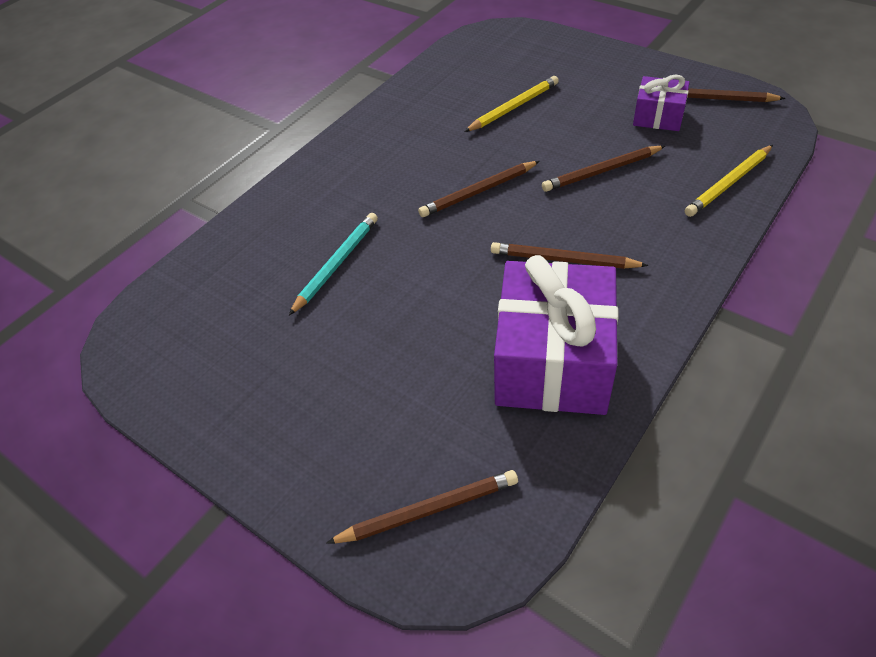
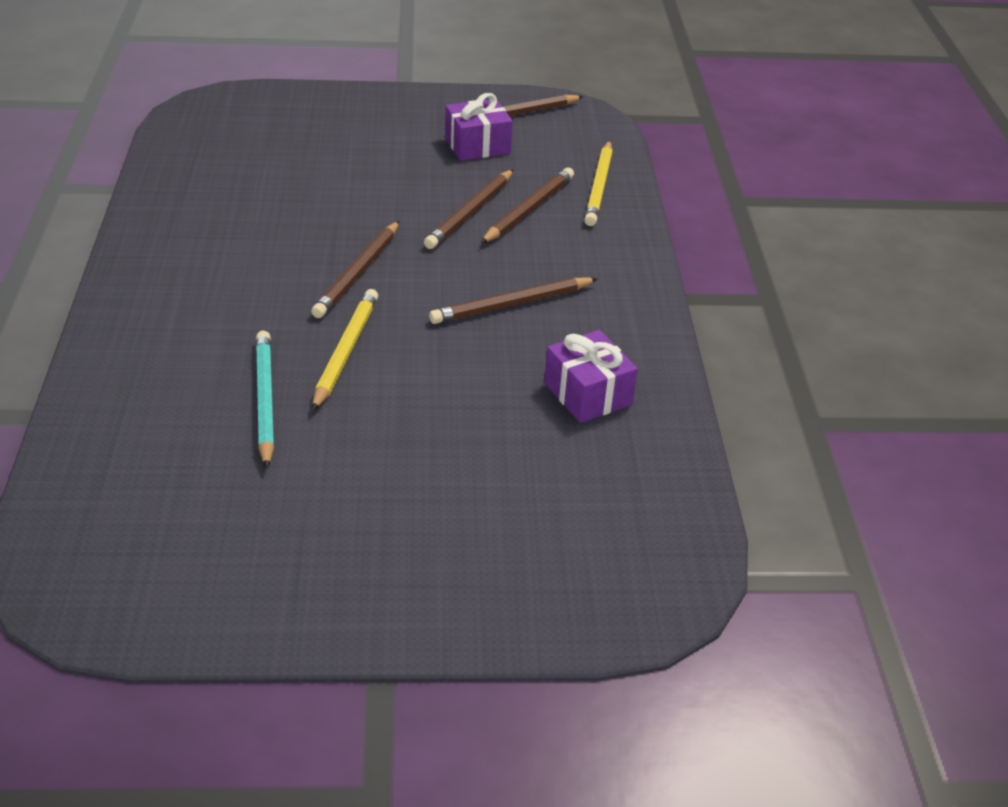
camera: 45 degrees left, 10 degrees down
brown pencil [326,470,518,544] -> brown pencil moved to [481,168,574,244]
yellow pencil [464,76,559,132] -> yellow pencil moved to [312,289,378,411]
purple gift [494,255,619,415] -> purple gift [544,330,638,423], size x0.51

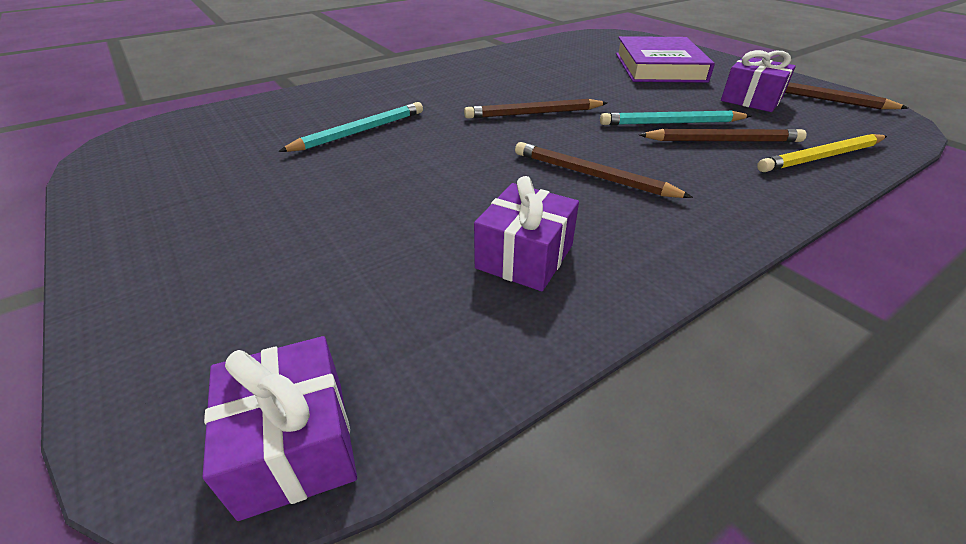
camera: 60 degrees right, 0 degrees up
yellow pencil [312,289,378,411] -> none
brown pencil [424,169,513,249] -> turquoise pencil [600,110,751,125]
none -> purple gift [203,336,357,521]
none -> purple book [616,36,715,83]

